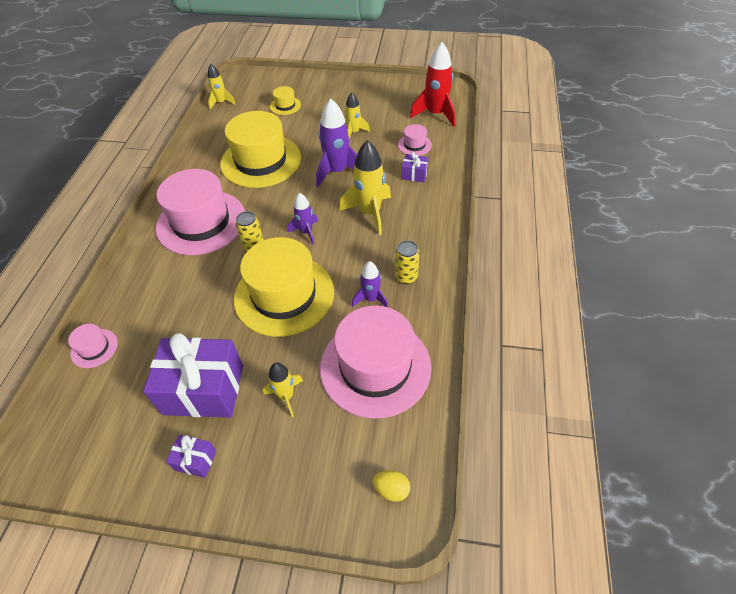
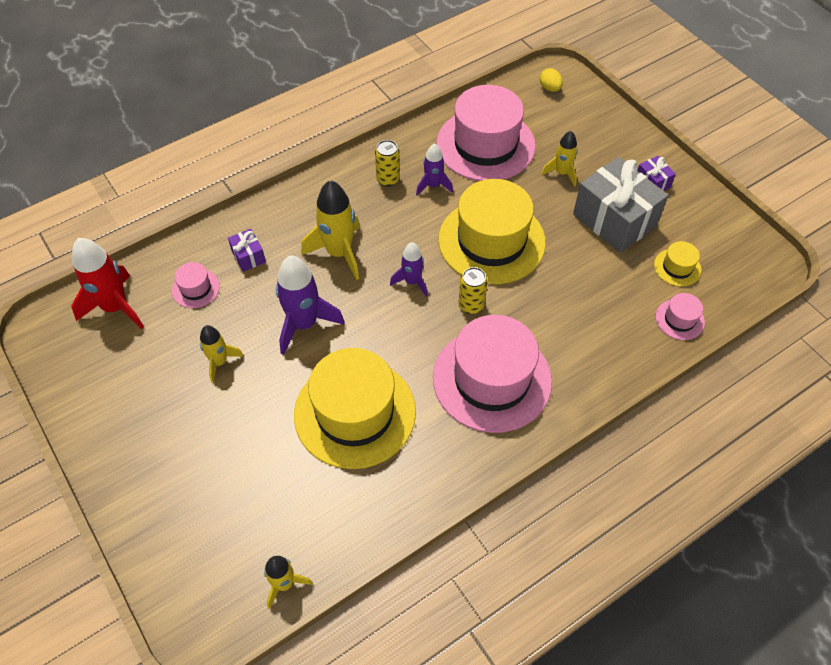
camera: 135 degrees left, 5 degrees up
purple gift [143,333,243,418] -> grey gift [573,157,668,253]
yellow hat [270,86,301,115] -> yellow hat moved to [654,241,702,287]

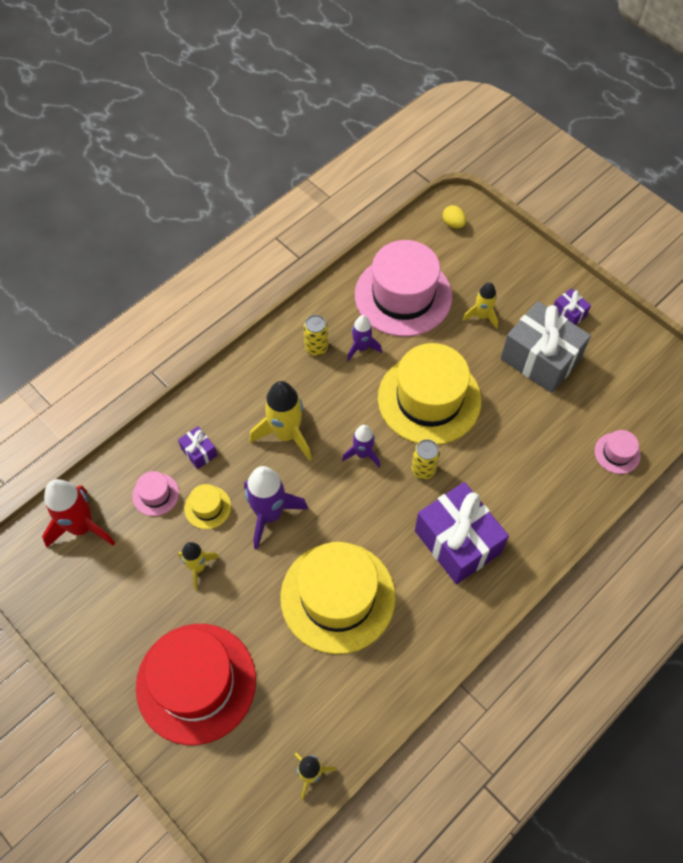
camera: 10 degrees left, 5 degrees up
pink hat [433,315,552,433] -> purple gift [415,482,509,584]
yellow hat [654,241,702,287] -> yellow hat moved to [184,484,231,529]
none -> red hat [136,624,256,745]

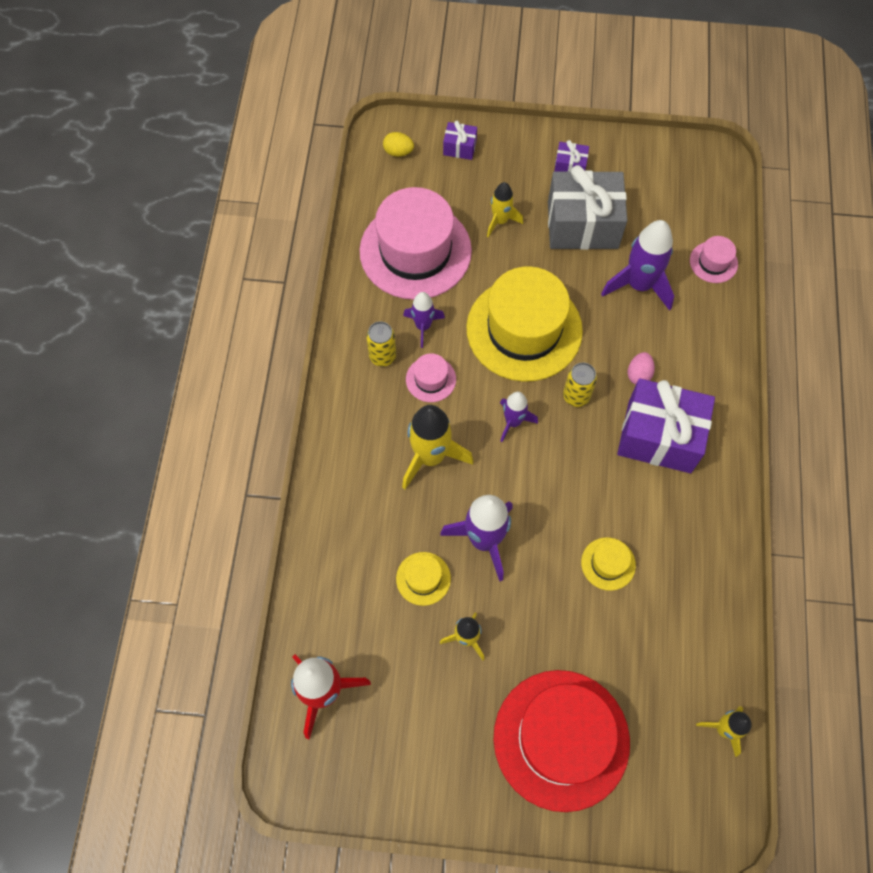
camera: 40 degrees left, 5 degrees up
pink hat [132,471,179,516] -> pink hat moved to [406,353,456,402]
purple gift [178,426,217,469] -> purple gift moved to [443,121,477,160]
yellow hat [280,542,396,654] -> yellow hat [581,537,636,591], size x0.43
none -> purple rocket [601,220,674,311]
none -> pink egg [628,352,655,385]

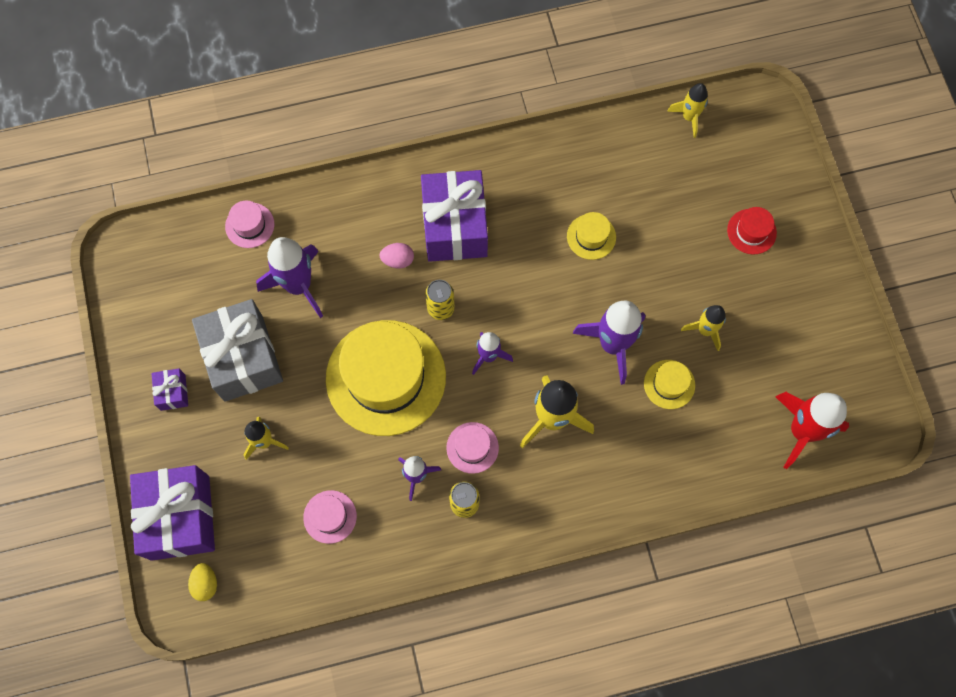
camera: 110 degrees left, 5 degrees up
pink hat [359,187,472,300] -> pink hat [303,490,357,544], size x0.43
purple gift [443,121,477,160] -> purple gift [130,465,215,561], size x2.24
red hat [494,670,630,812] -> red hat [727,207,777,254], size x0.43

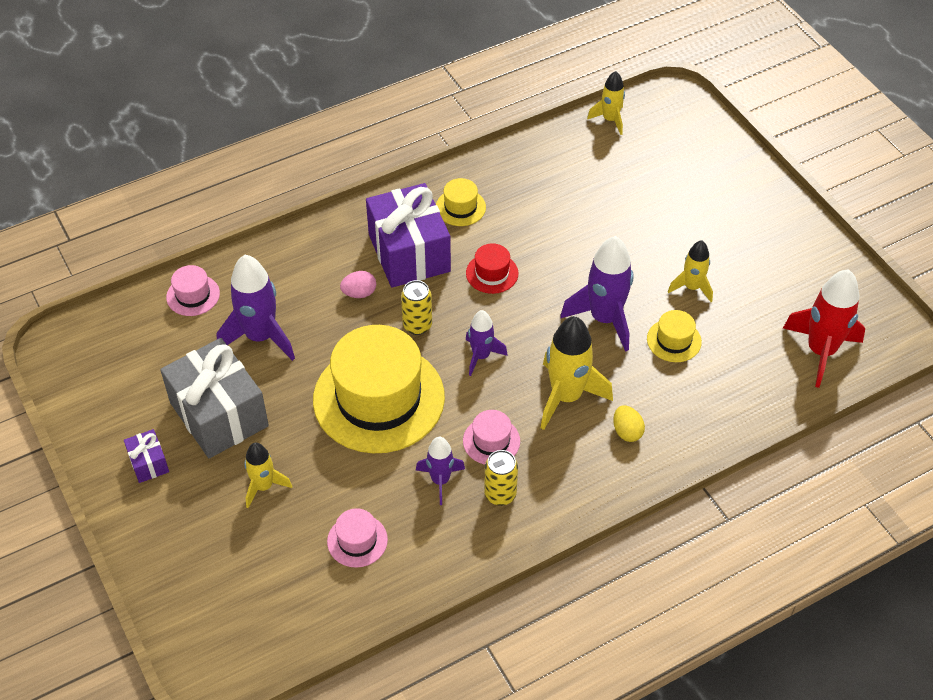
camera: 15 degrees left, 20 degrees down
purple gift [130,465,215,561] -> none
yellow egg [188,563,217,601] -> yellow egg moved to [613,405,645,442]
yellow hat [567,212,616,260] -> yellow hat moved to [436,178,486,226]
red hat [727,207,777,254] -> red hat moved to [466,243,518,294]

